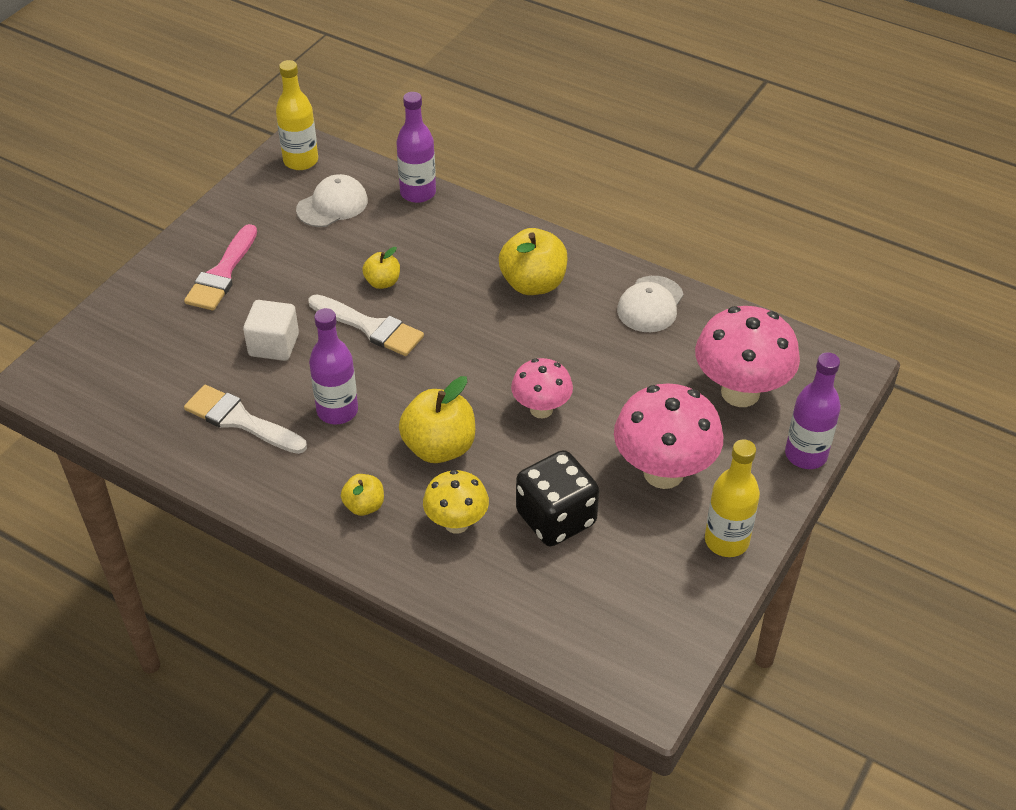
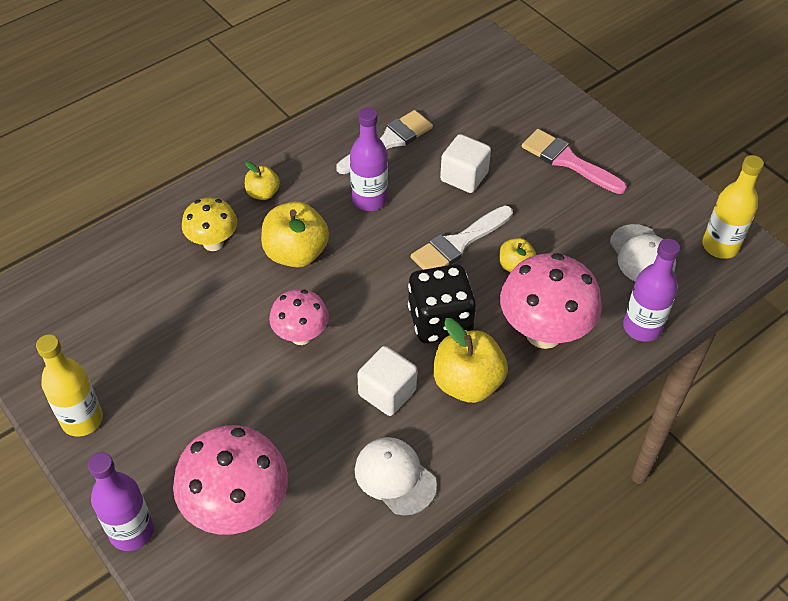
camera: 110 degrees right, 5 degrees up
black dice [516,450,599,546] -> black dice moved to [408,264,476,343]
pink mushroom [614,383,723,489] -> pink mushroom moved to [500,253,602,349]
none -> white cube [357,346,417,416]

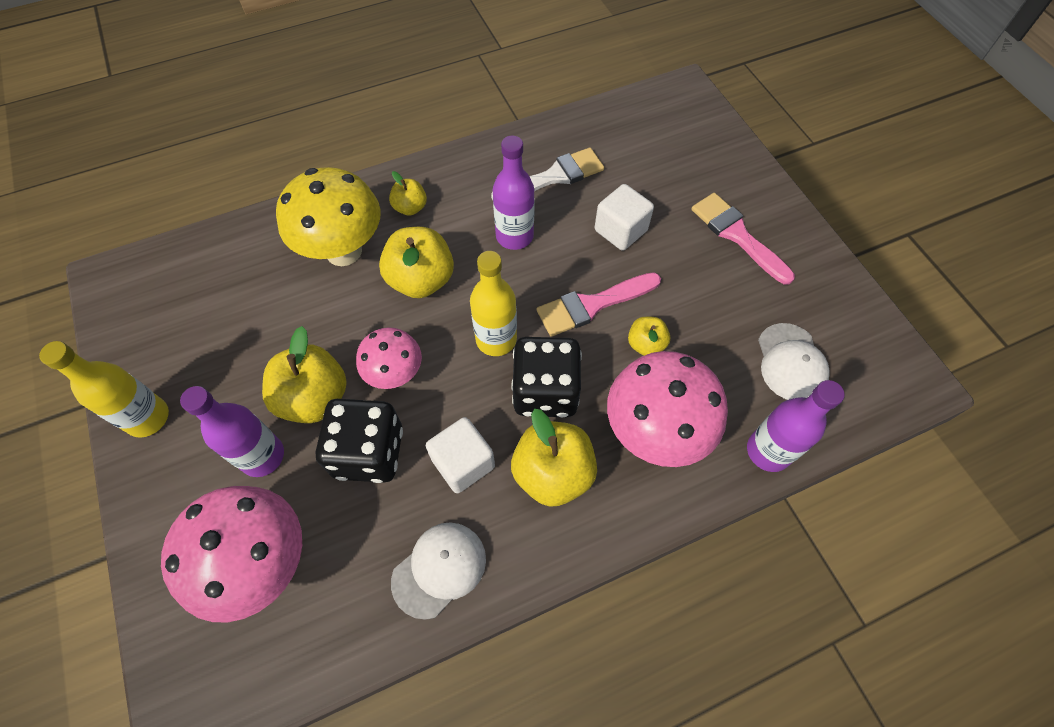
camera: 15 degrees right, 10 degrees up
purple bottle [88,452,154,551] -> purple bottle moved to [180,386,284,477]
yellow mushroom [182,197,237,251] -> yellow mushroom [276,167,381,266], size x1.68
white cap [355,437,437,515] -> white cap turned 75 degrees clockwise [391,522,486,620]
white brush [411,205,513,270] -> pink brush [537,272,661,336]
yellow bottle [702,155,764,259] -> yellow bottle moved to [470,251,517,356]
none -> yellow apple [262,326,347,423]
none -> black dice [316,399,403,483]

